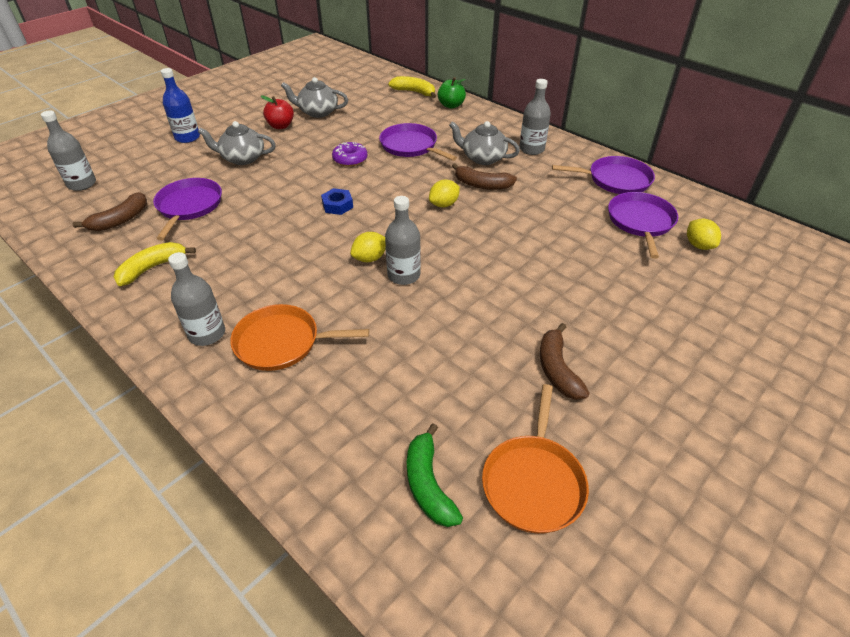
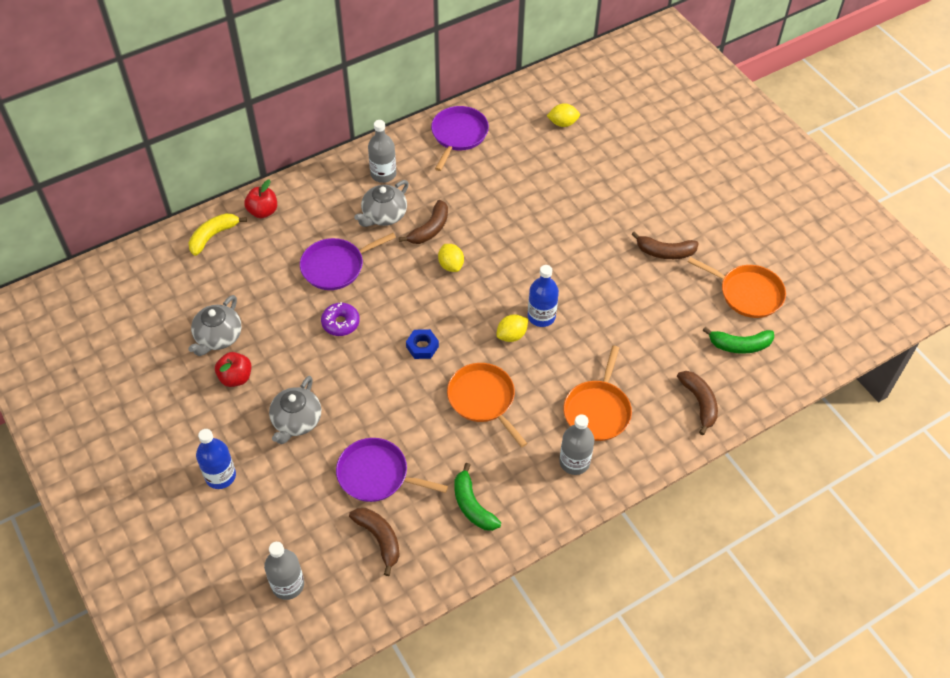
camera: 75 degrees left, 10 degrees up
yellow banana [114,242,196,286] -> green banana [454,463,501,531]
yellow lemon [350,232,386,262] -> yellow lemon turned 75 degrees clockwise [496,314,528,342]
grey bottle [385,196,421,285] -> blue bottle [528,265,559,327]
green apple [438,77,466,109] -> red apple [244,179,277,218]
purple pan [608,192,678,259] -> none
none -> orange pan [447,363,528,447]
none -> brown banana [677,371,718,435]

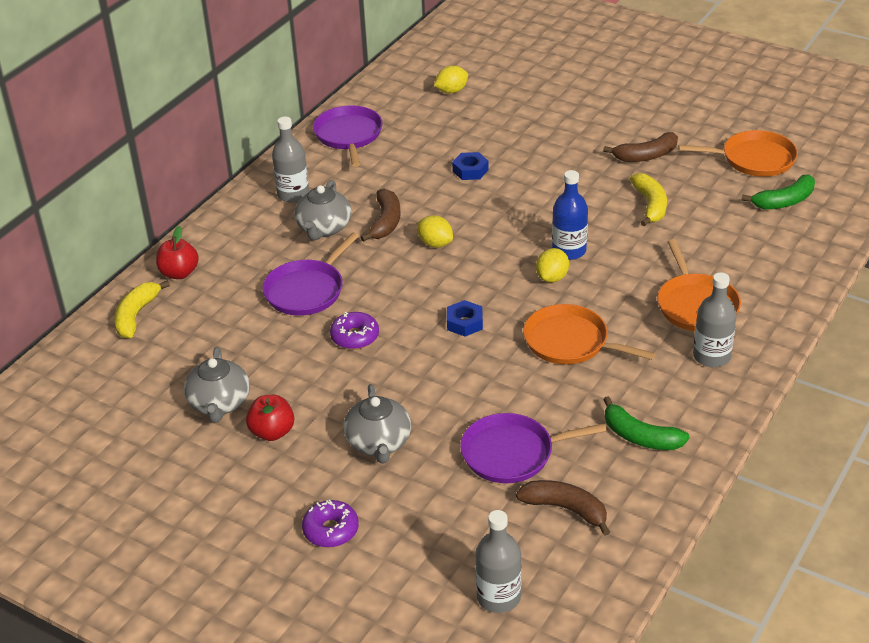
camera: 25 degrees left, 15 degrees down
blue bottle [196,429,236,489] -> purple donut [302,499,359,547]
brown banana [677,371,718,435] -> none
none -> blue nut [452,152,489,180]
none -> yellow banana [630,173,667,227]

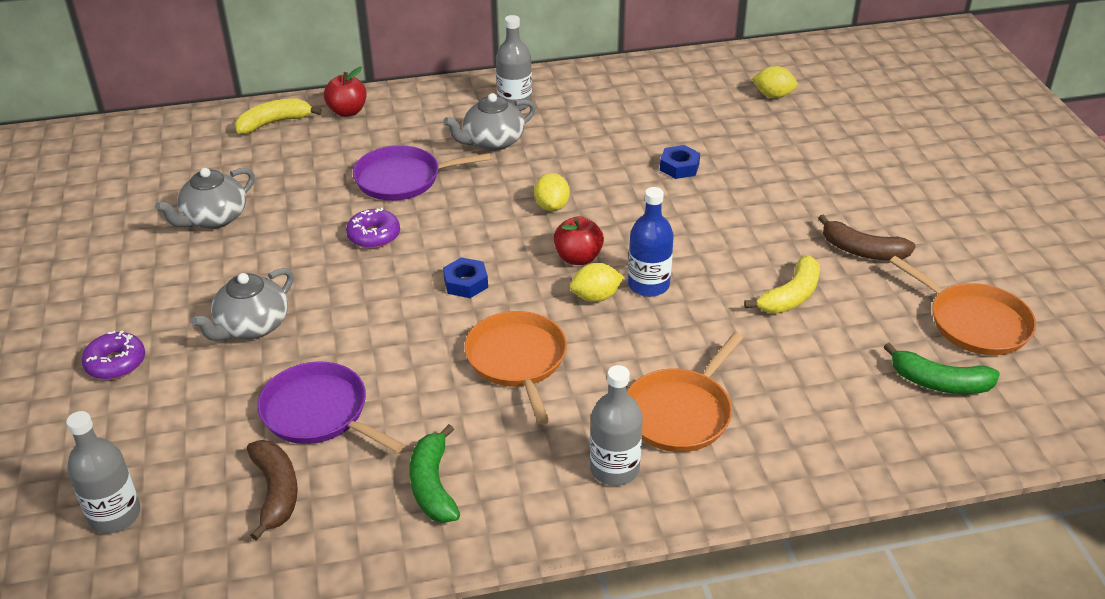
camera: 45 degrees right, 0 degrees up
red apple [246,395,294,441] -> red apple moved to [554,216,604,265]
purple pan [313,105,383,167] -> none
brown banana [360,188,401,242] -> none

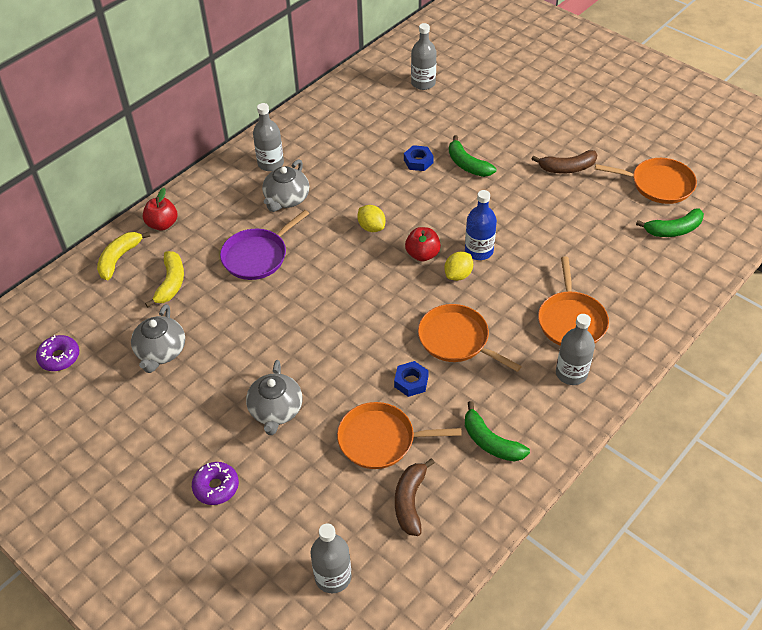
camera: 35 degrees left, 10 degrees up
brown banana [247,440,298,541] -> brown banana turned 120 degrees counterclockwise [395,458,435,536]
purple pan [257,362,405,453] -> orange pan [337,402,462,469]
purple donut [346,208,400,249] -> purple donut moved to [36,335,79,371]
blue nut [443,257,488,298] -> blue nut moved to [394,361,429,397]
yellow banana [744,255,820,313] -> yellow banana moved to [145,251,184,307]
yellow lemon [752,66,798,98] -> grey bottle [411,23,436,90]
none -> green banana [449,135,496,177]

